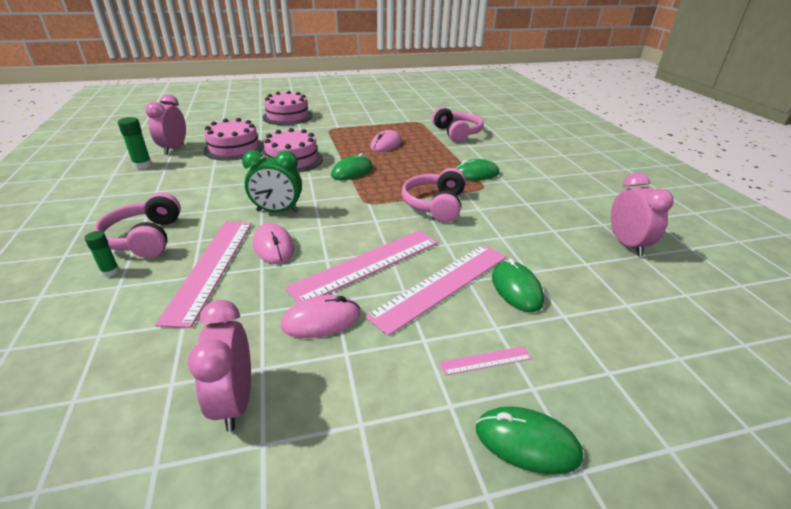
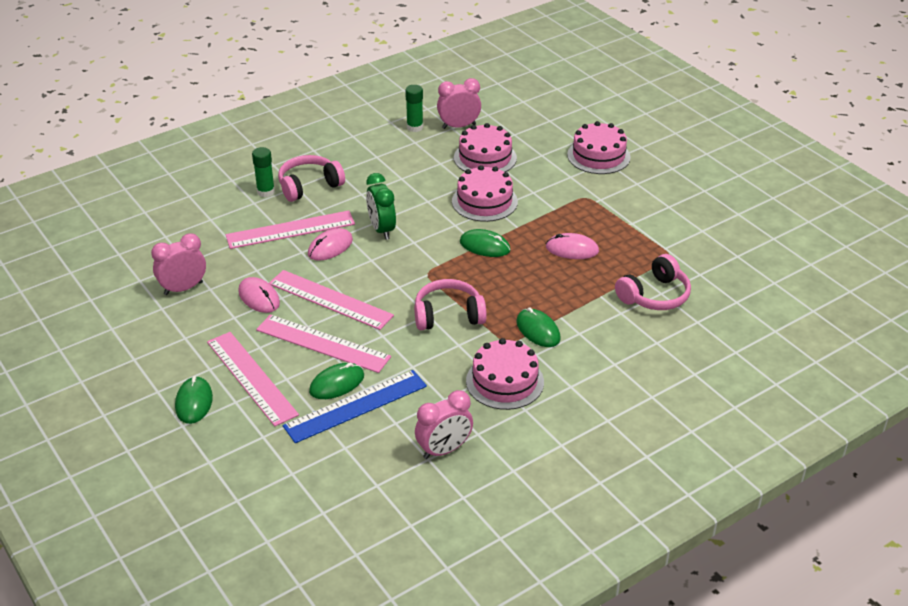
camera: 70 degrees right, 5 degrees up
green glue stick [85,231,120,277] -> green glue stick [252,147,275,197], size x1.54
pink ruler [440,346,532,376] -> pink ruler [207,332,299,426], size x2.29
none -> blue ruler [283,370,427,443]
none -> pink cake [466,338,544,410]

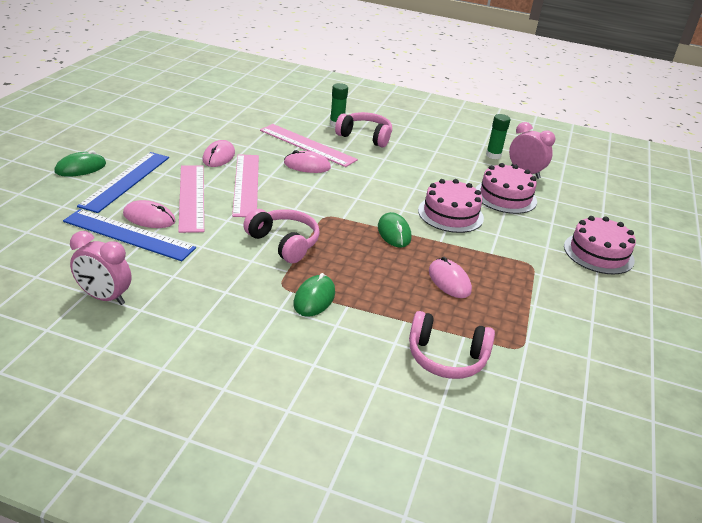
camera: 50 degrees right, 5 degrees down
pink clock [151,233,206,295] -> none
pink ruler [207,332,299,426] -> blue ruler [77,152,169,213]
green mouse [309,363,364,399] -> pink mouse [123,200,175,228]
green clock [366,173,396,240] -> none
pink cake [466,338,544,410] -> none

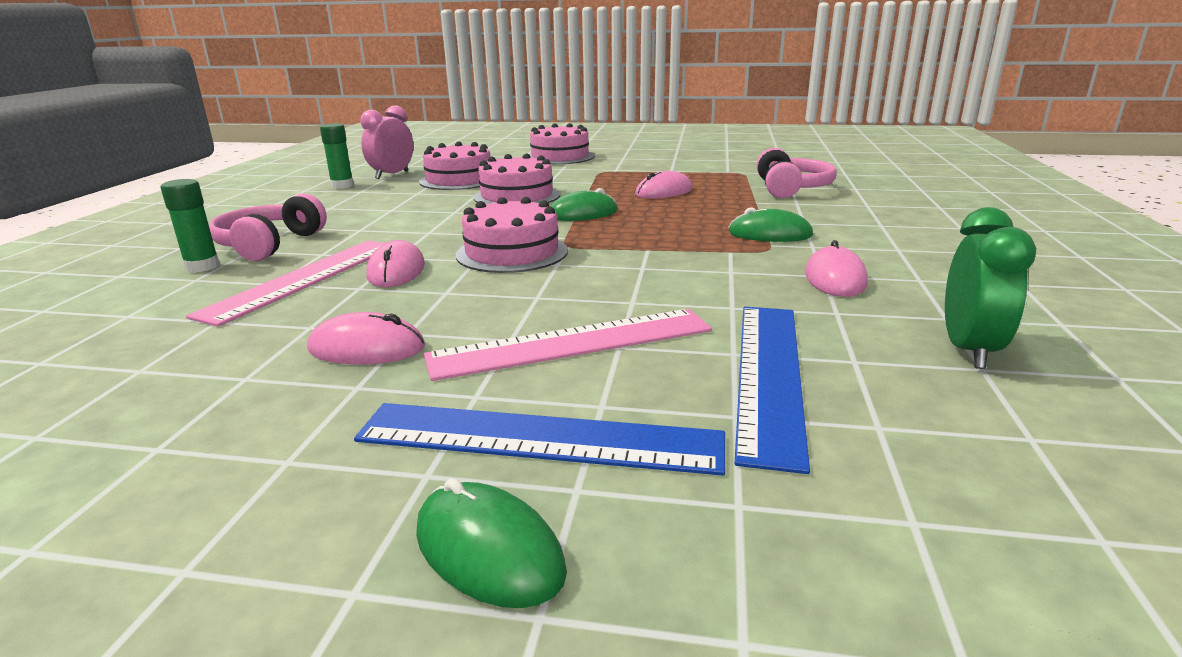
camera: 95 degrees left, 10 degrees down
pink clock [70,231,131,305] -> green clock [945,207,1036,369]
pink mouse [123,200,175,228] -> pink mouse moved to [805,240,868,297]
pink ruler [232,154,259,217] -> none
pink headphones [243,209,320,263] -> none
none -> pink cake [456,197,568,273]

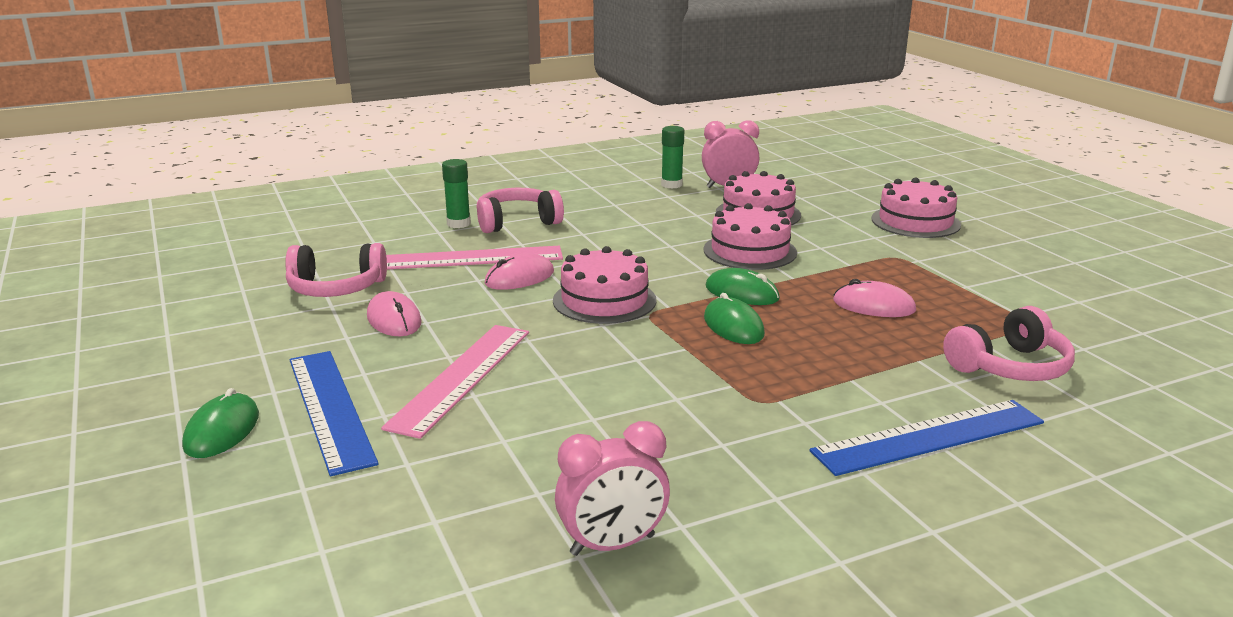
camera: 55 degrees right, 0 degrees up
pink ruler [424,309,712,381] -> pink ruler turned 75 degrees clockwise [381,325,529,439]
green mouse [729,207,813,242] -> green mouse moved to [704,293,765,344]
blue ruler [735,307,810,474] -> blue ruler moved to [810,400,1044,476]
pink mouse [805,240,868,297] -> none
green clock [945,207,1036,369] -> pink clock [555,421,670,556]
none -> pink headphones [285,243,387,297]

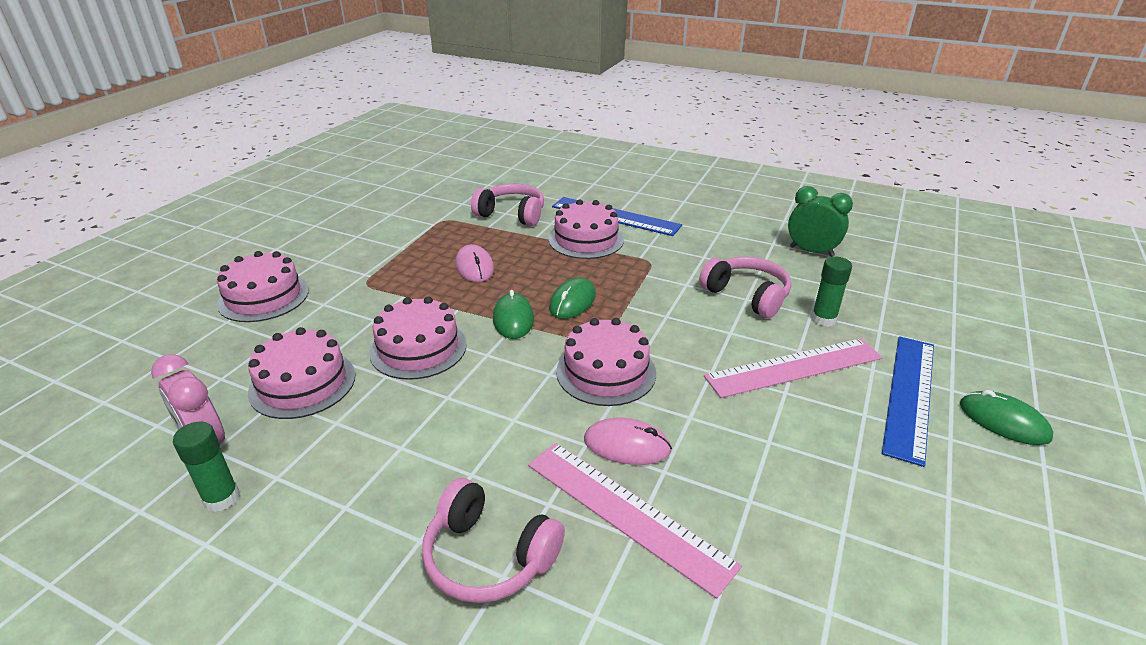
camera: 130 degrees left, 10 degrees up
green mouse [182,388,259,458] -> green mouse turned 75 degrees clockwise [960,390,1053,445]
pink headphones [285,243,387,297] -> pink headphones moved to [699,257,791,318]
pink mouse [367,291,422,336] -> none
green glue stick [442,159,471,228] -> green glue stick moved to [811,256,852,327]
pink clock [555,421,670,556] -> green clock [788,186,853,257]
none -> pink cake [549,200,624,259]

